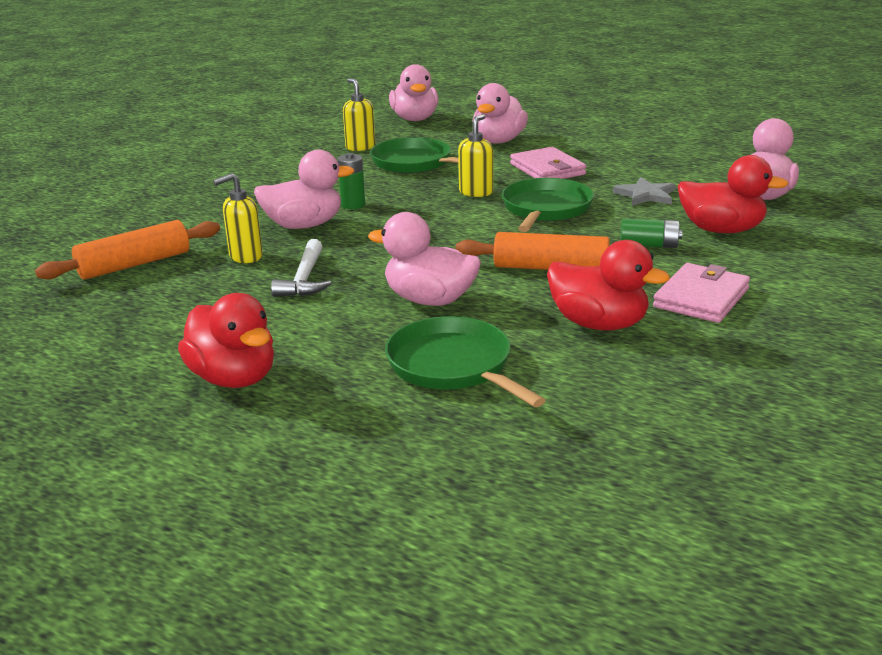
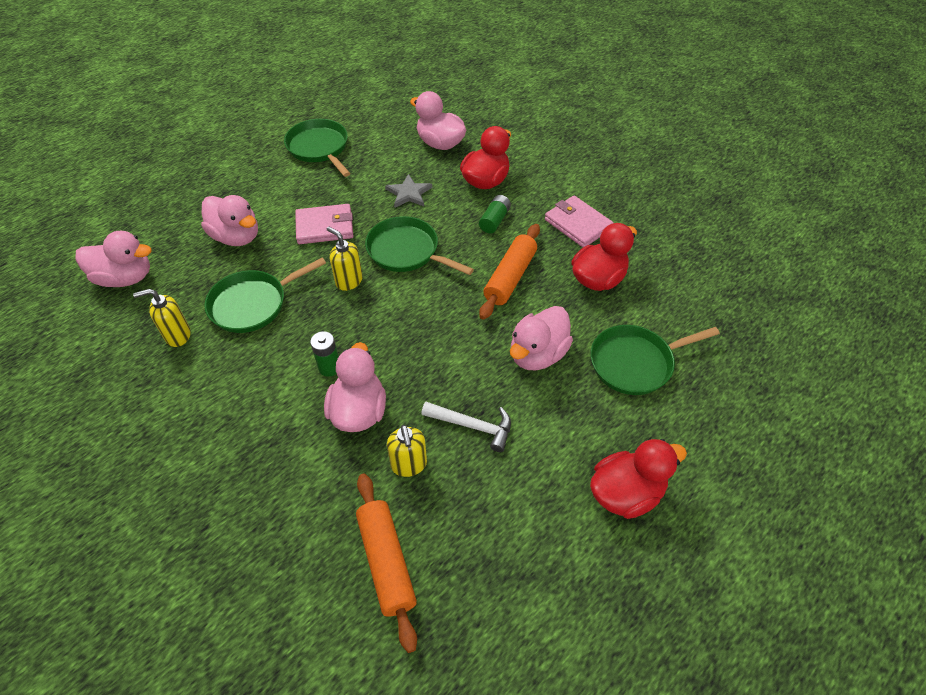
camera: 75 degrees left, 25 degrees up
none -> green pan [284,119,350,177]

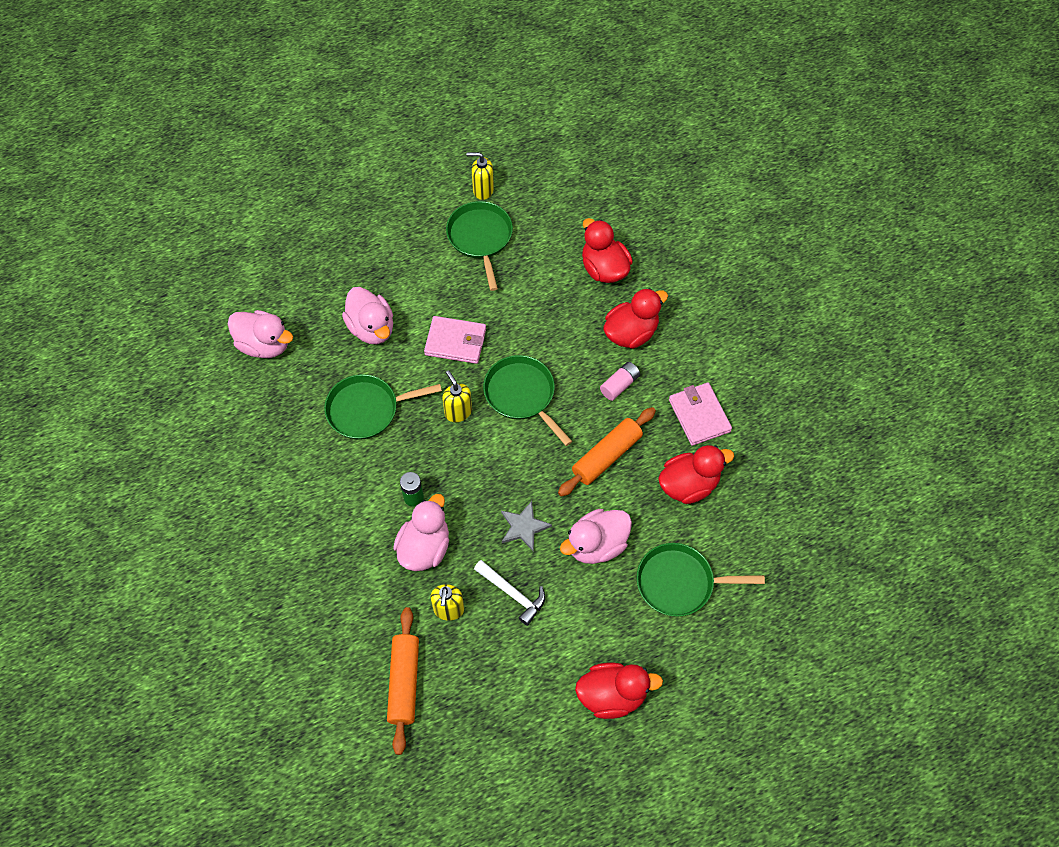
camera: 20 degrees right, 10 degrees up
yellow soap dispenser [133,289,191,347] -> yellow soap dispenser moved to [467,152,494,200]
grey star [385,174,432,207] -> grey star moved to [501,501,552,552]
pink duck [410,91,466,150] -> red duck [582,218,633,283]
green battery [479,195,511,233] -> pink battery [600,362,640,401]

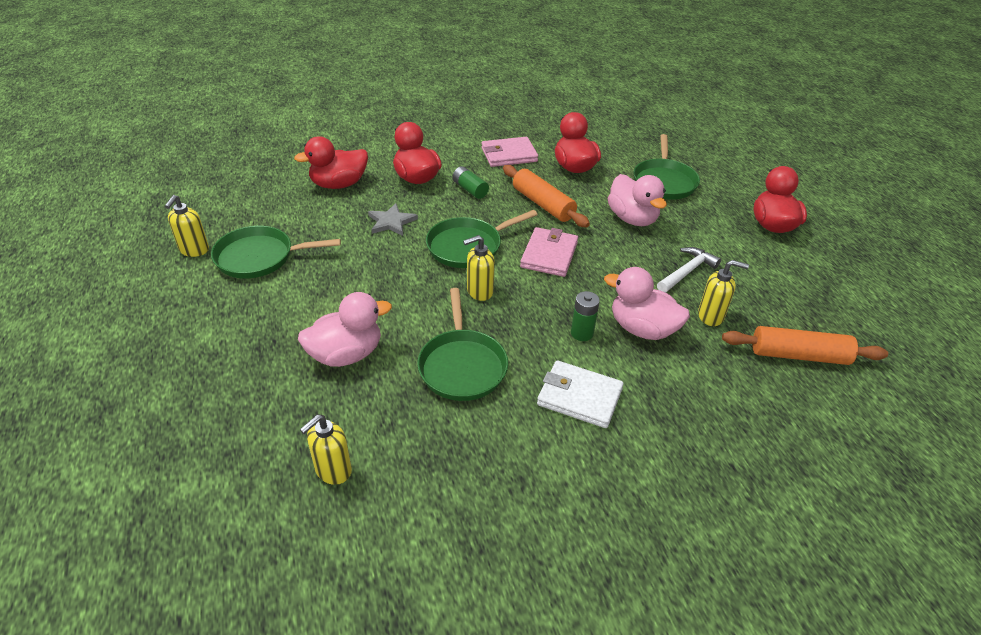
camera: 85 degrees left, 20 degrees down
pink duck [228,310,293,358] -> yellow soap dispenser [300,414,352,485]
pink wallet [424,316,486,364] -> pink wallet moved to [520,227,578,277]
grey star [501,501,552,552] -> grey star moved to [368,203,418,236]
pink battery [600,362,640,401] -> green battery [453,166,489,199]
none -> white wallet [537,360,624,428]

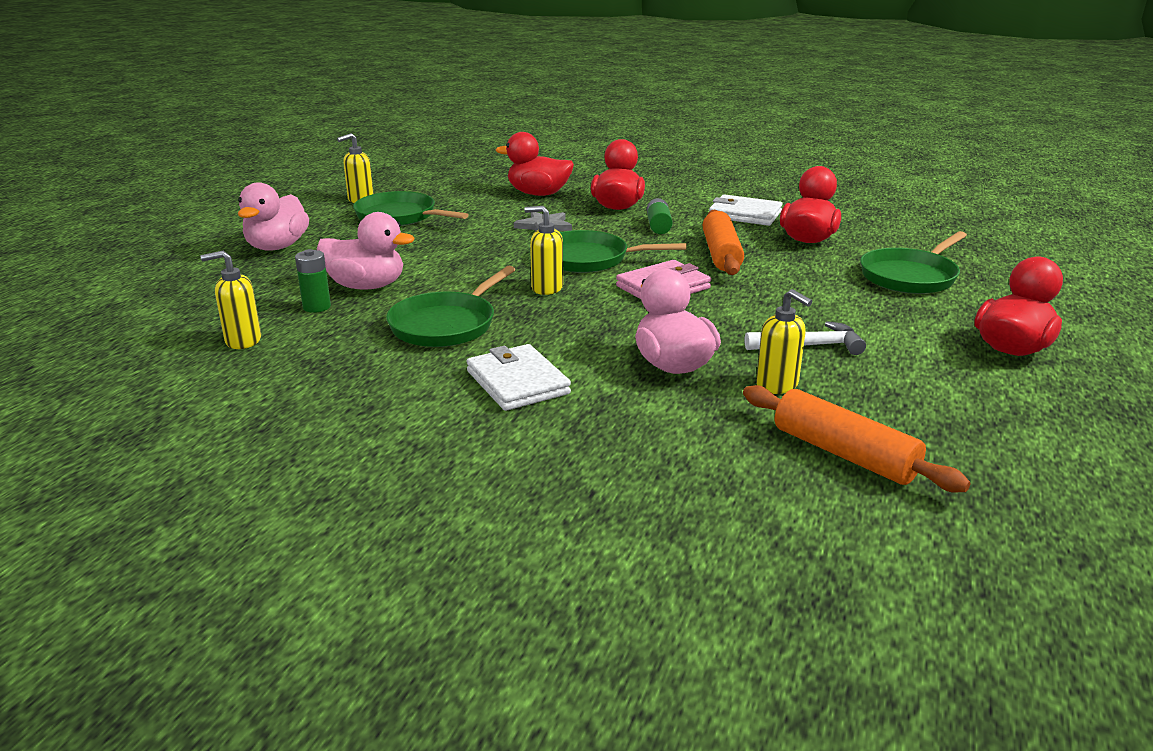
camera: 40 degrees right, 15 degrees down
pink wallet [481,137,538,167] -> white wallet [709,194,783,226]
green battery [571,291,600,341] -> green battery moved to [295,249,331,313]
pink duck [608,174,667,226] -> pink duck moved to [238,182,309,251]

